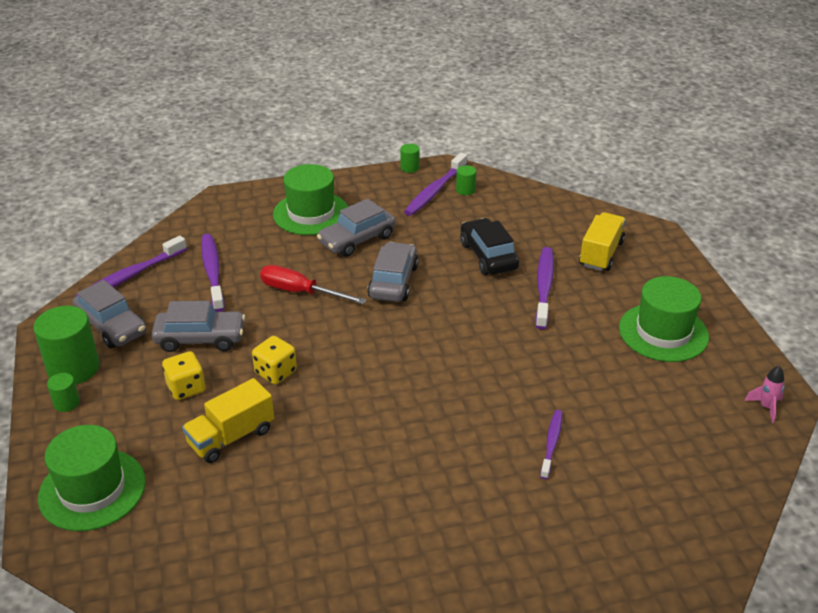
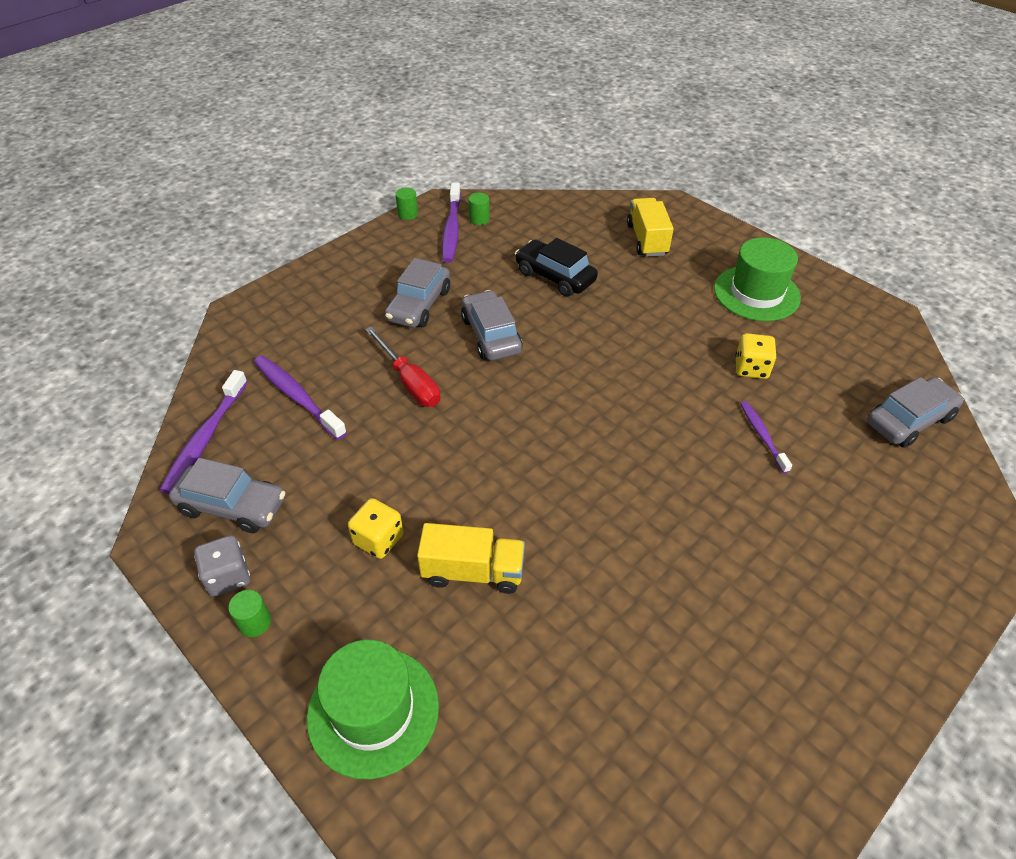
camera: 30 degrees left, 10 degrees up
green cylinder [33,306,100,385] -> grey dice [194,535,250,597]
grey car [152,301,245,352] -> grey car moved to [867,377,964,448]
yellow truck [182,378,274,463] -> yellow truck turned 105 degrees counterclockwise [417,523,525,594]
yellow dice [252,336,297,385] -> yellow dice moved to [735,333,777,379]
red screwdriver [260,265,367,304] -> red screwdriver turned 120 degrees counterclockwise [365,327,441,407]
green hat [273,164,348,235] -> none
purple toothbrush [535,247,554,330] -> none
pink rocket [745,366,785,423] -> none

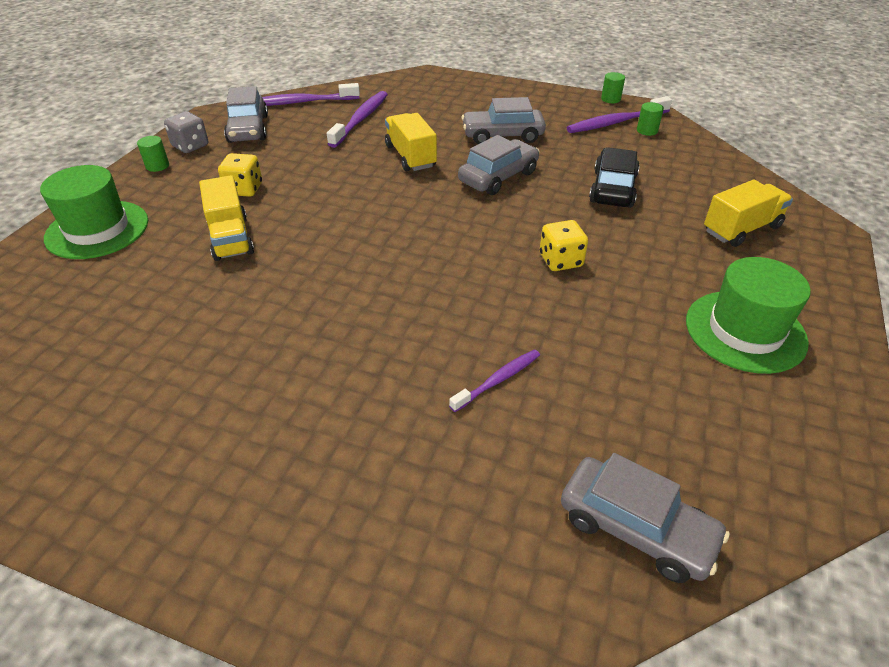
camera: 65 degrees right, 5 degrees down
red screwdriver [365,327,441,407] -> yellow truck [385,113,437,171]
yellow dice [735,333,777,379] -> yellow dice moved to [540,220,588,271]

